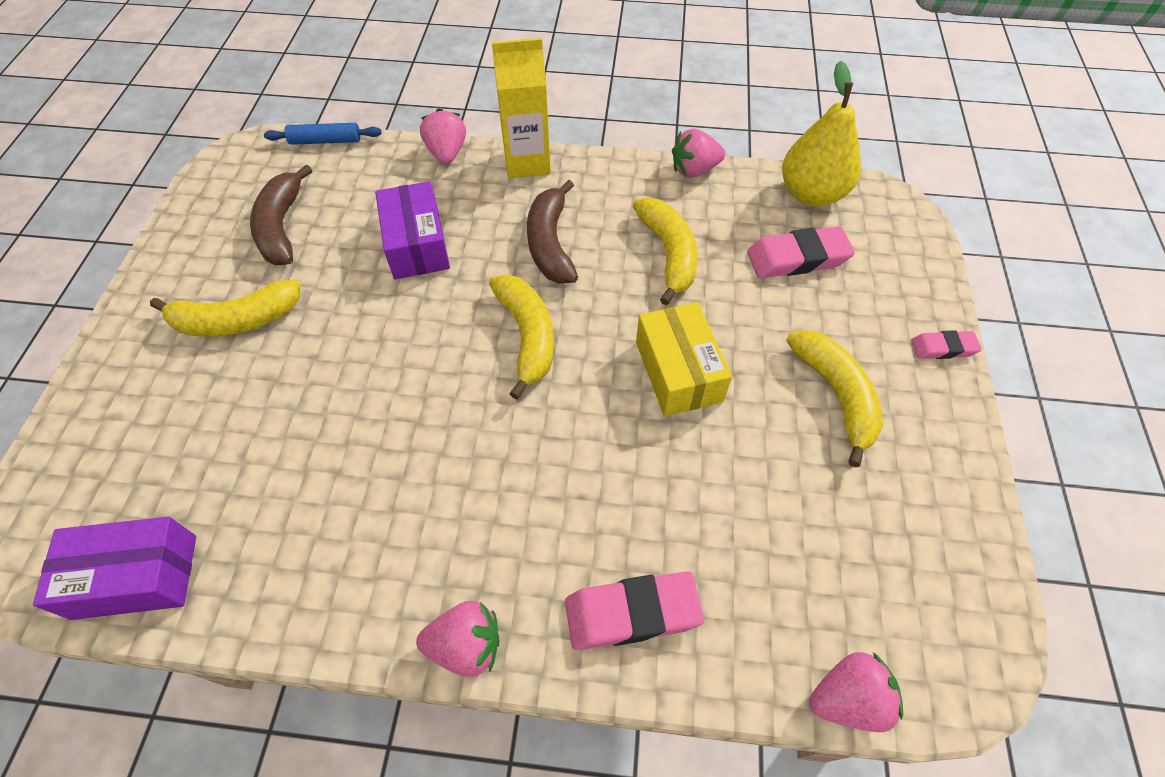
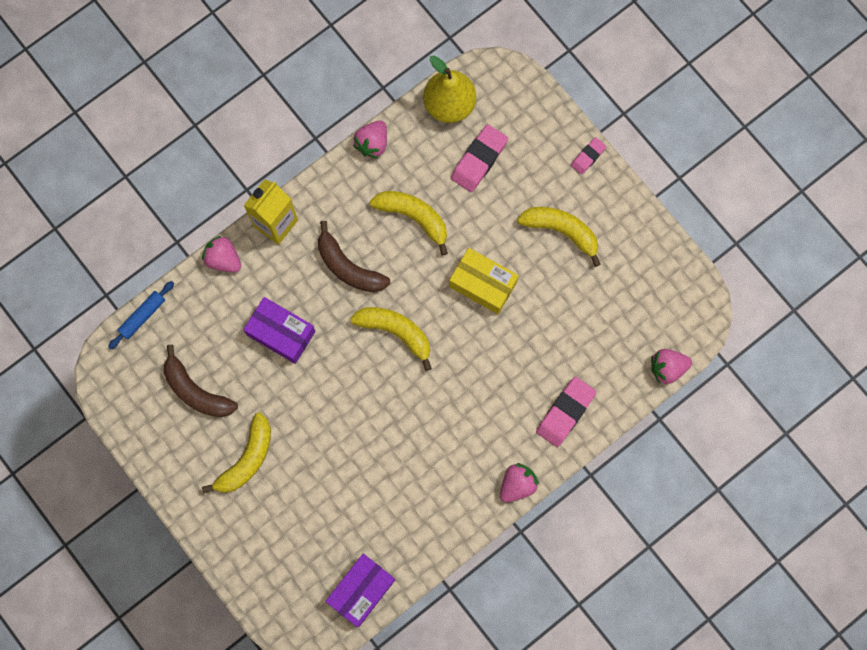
camera: 45 degrees left, 20 degrees up
pink strawberry [810,652,903,732] -> pink strawberry turned 135 degrees counterclockwise [651,349,692,384]

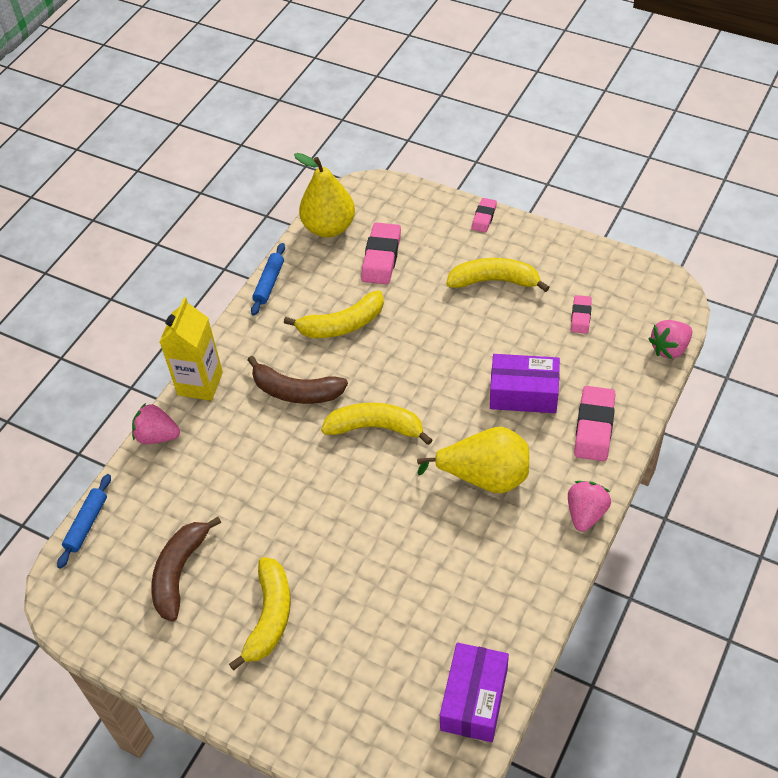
camera: 20 degrees left, 25 degrees down
brown banana [164,345,238,417] -> brown banana turned 90 degrees clockwise [151,517,221,622]
purple box [243,297,316,364] -> purple box moved to [490,354,560,413]
pink strawberry [353,120,387,158] -> blue rolling pin [251,243,285,316]
yellow banana [370,191,448,255] -> yellow banana turned 150 degrees clockwise [284,290,384,338]
yellow box [449,248,519,314] -> none
none -> yellow pear [417,427,529,493]
none -> pink eraser [571,295,592,334]

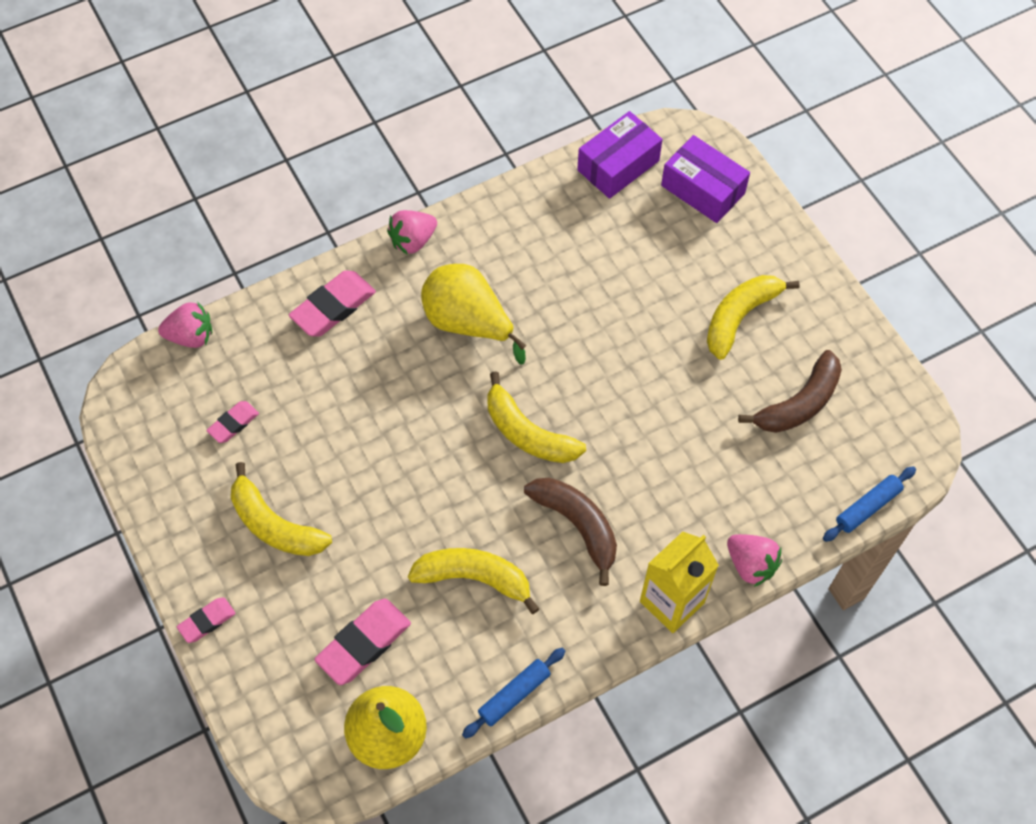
camera: 150 degrees left, 10 degrees up
purple box [490,354,560,413] -> purple box moved to [661,135,750,223]

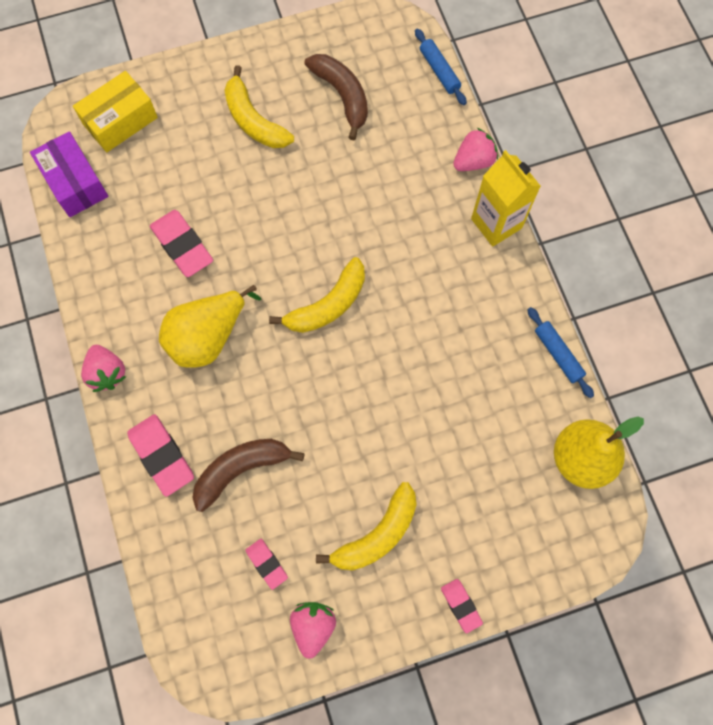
camera: 80 degrees left, 10 degrees up
pink strawberry [158,301,212,348] -> pink strawberry moved to [290,602,336,659]
pink eraser [314,599,411,685] -> pink eraser moved to [150,210,213,277]
yellow banana [408,548,540,614] -> none
brown banana [524,478,617,586] -> brown banana moved to [192,439,305,512]
purple box [661,135,750,223] -> yellow box [73,71,158,152]

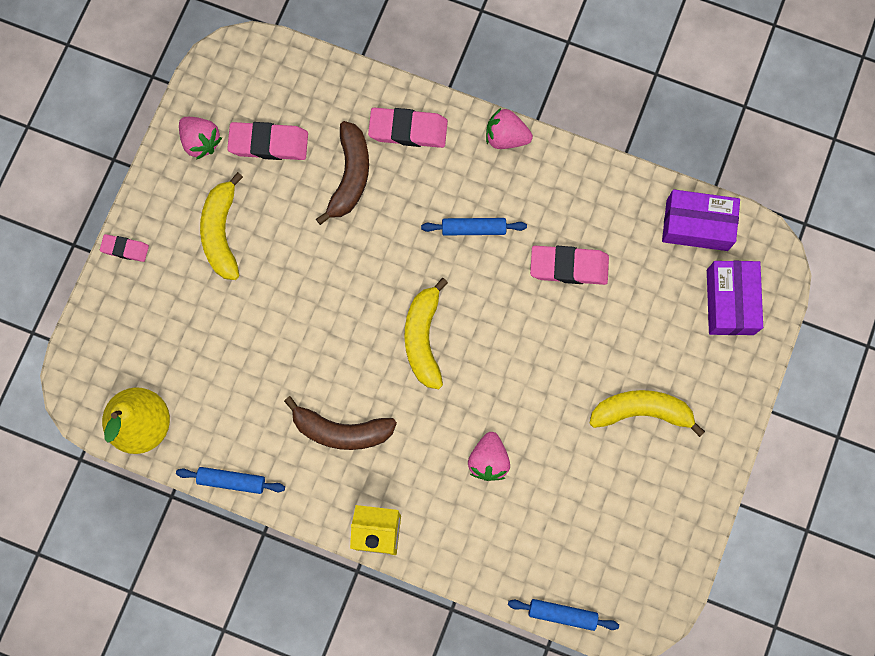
camera: 130 degrees right, 5 degrees up
yellow box [73,71,158,152] -> purple box [707,261,763,335]
yellow pear [159,285,262,368] -> blue rolling pin [421,218,527,236]
pink eraser [246,539,288,590] -> pink eraser [227,122,308,160], size x1.74
brown banana [304,54,368,140] -> brown banana moved to [284,396,397,450]
pink strawberry [453,128,498,171] -> pink strawberry moved to [468,432,510,481]

